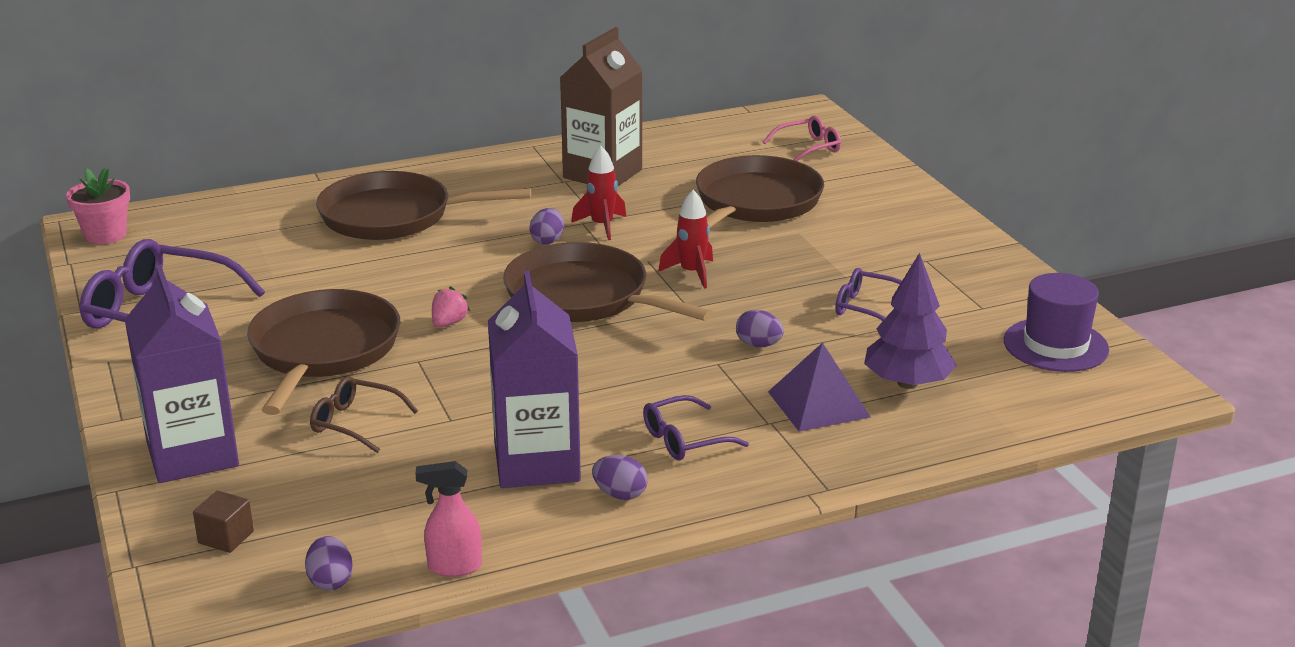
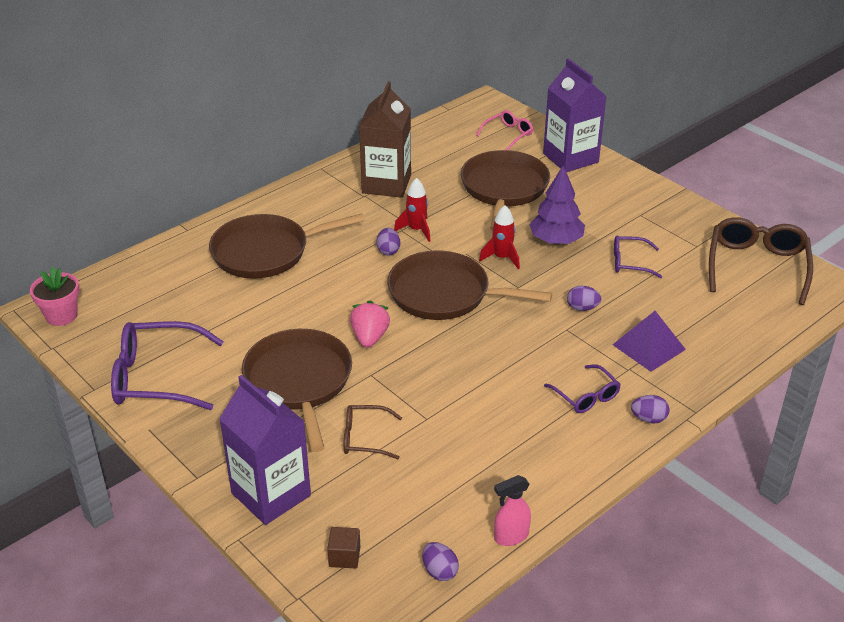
camera: 20 degrees left, 10 degrees up
pink strawberry [432,286,470,327] -> pink strawberry [350,301,390,348], size x1.51
purple carton [488,271,581,488] -> purple carton moved to [543,58,607,172]
purple egg [592,455,647,500] -> purple egg moved to [631,395,670,424]
purple glasses [643,395,749,460] -> purple glasses turned 75 degrees counterclockwise [544,364,621,413]
purple tree [864,253,957,389] -> purple tree moved to [529,166,585,245]
purple hat [1004,273,1109,372] -> brown glasses [709,217,813,305]

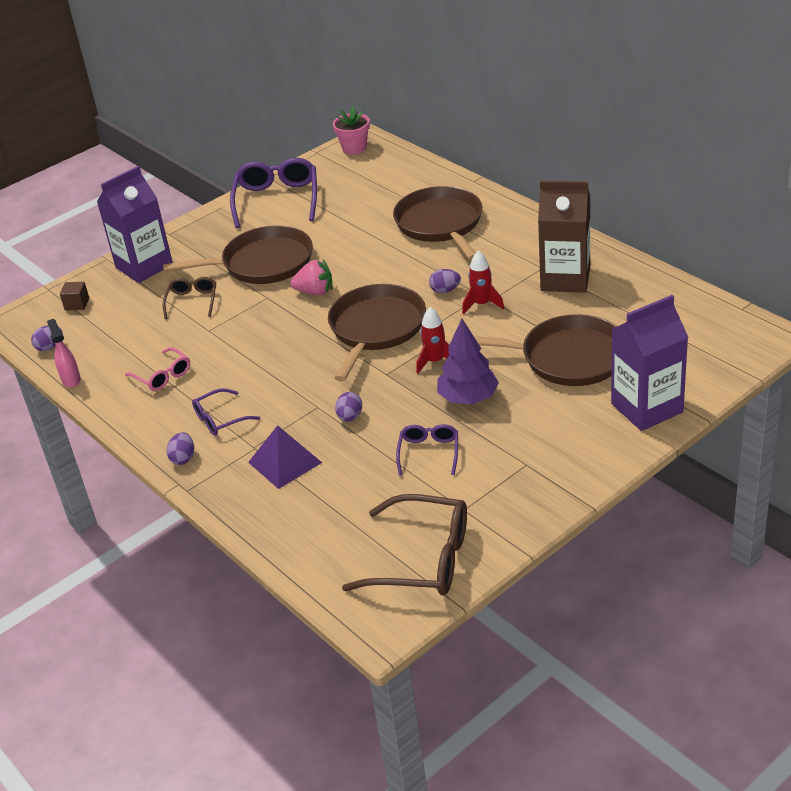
camera: 95 degrees right, 0 degrees up
pink glasses [476,110,533,150] -> pink glasses moved to [125,347,190,391]

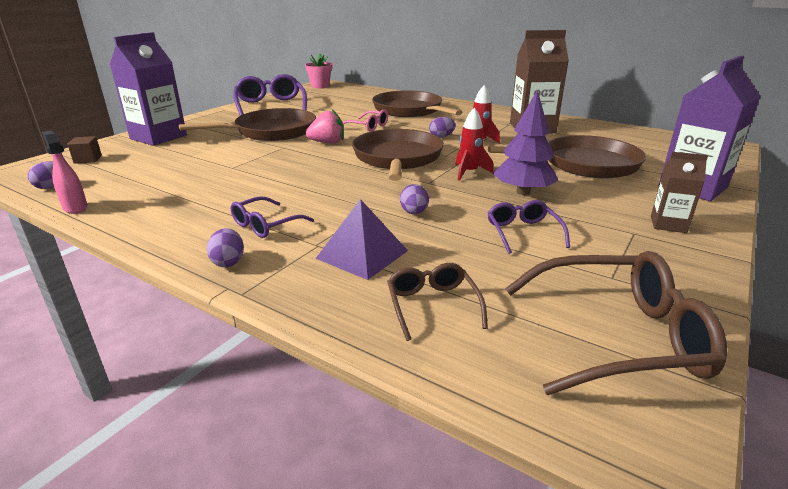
camera: 20 degrees left, 10 degrees down
pink glasses [125,347,190,391] -> pink glasses moved to [343,110,388,132]
brown glasses [163,277,216,319] -> brown glasses moved to [387,263,488,341]
none -> brown carton [651,152,708,233]

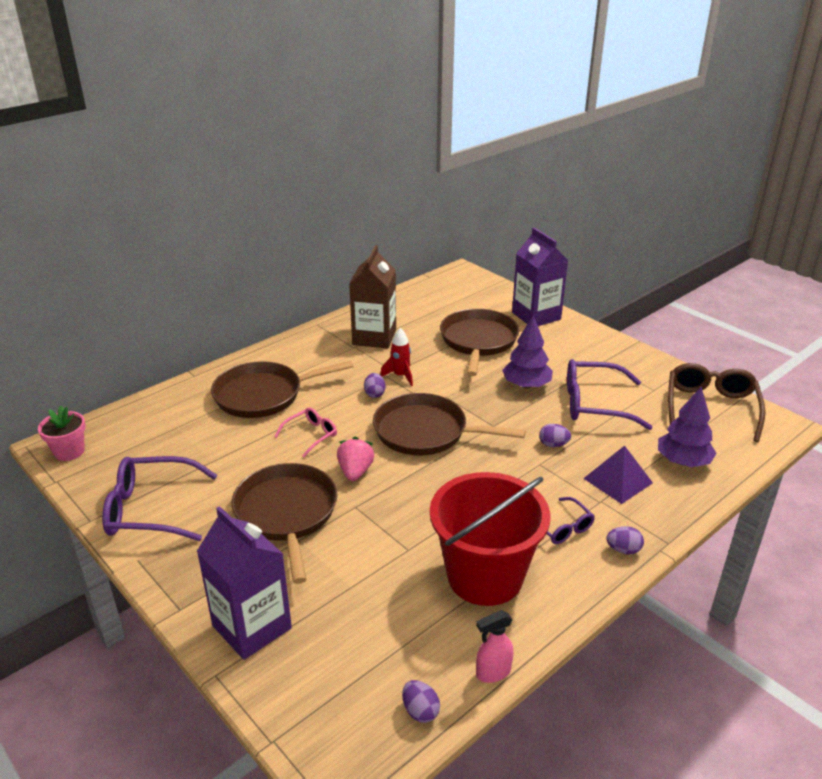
camera: 75 degrees left, 5 degrees up
brown cube [67,136,102,164] -> none
brown glasses [387,263,488,341] -> purple tree [658,387,717,467]
red rocket [456,108,493,181] -> none
purple glasses [488,200,570,254] -> purple glasses [567,359,653,430], size x1.84
brown carton [651,152,708,233] -> none
none -> red bucket [430,472,550,606]

